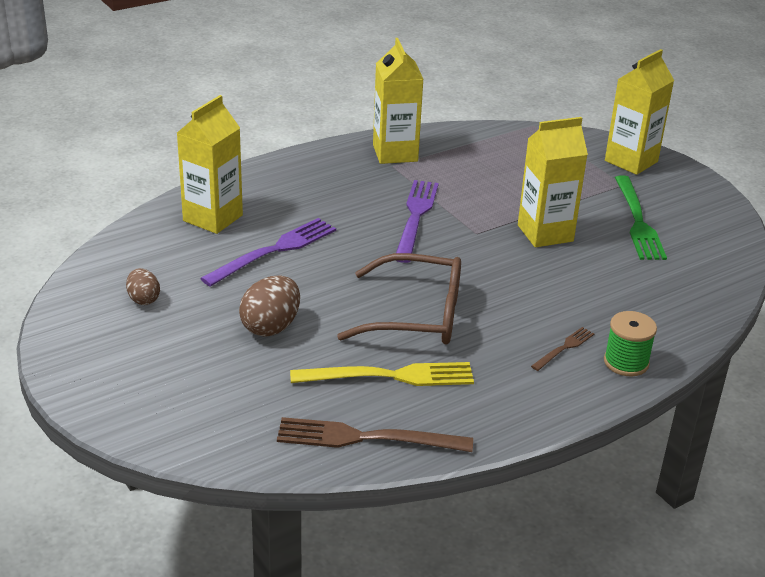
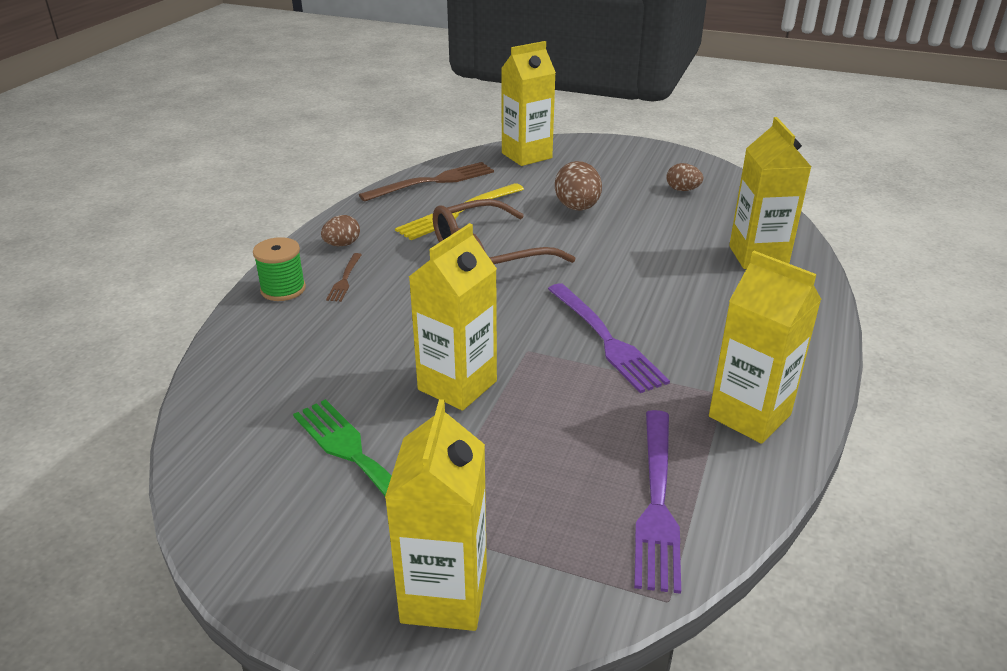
camera: 145 degrees right, 0 degrees up
purple fork [200,218,336,287] -> purple fork moved to [634,410,681,594]
none -> brown egg [321,215,360,246]
none -> yellow carton [501,41,556,166]

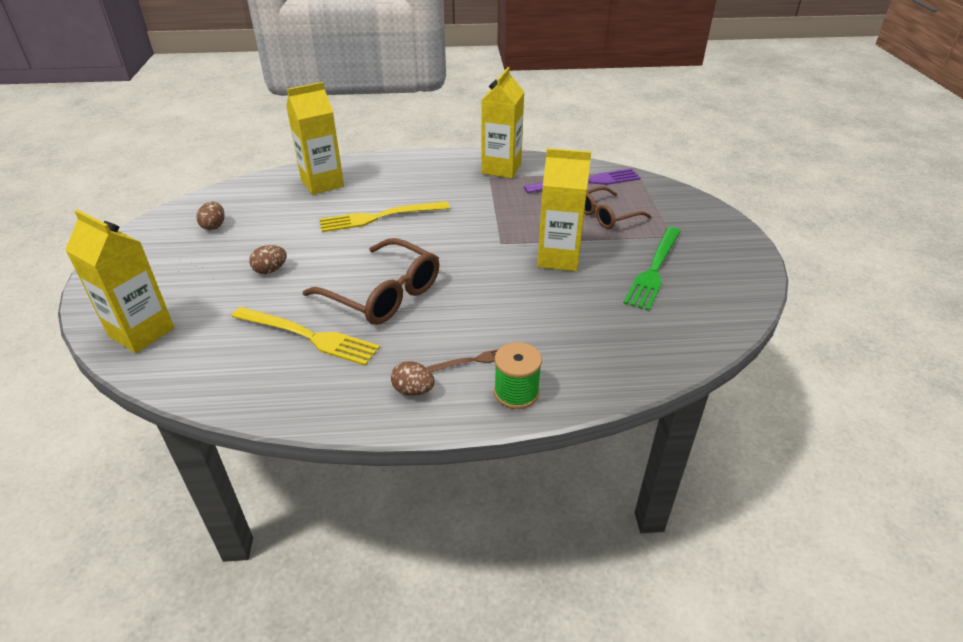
camera: 115 degrees left, 5 degrees up
brown fork [359,162,494,202] -> none
yellow carton [385,399,487,631] -> none
purple fork [548,283,670,393] -> none
brown egg [555,161,602,211] -> brown egg [249,245,287,274], size x0.61
none -> yellow fork [319,201,449,232]
none -> brown glasses [584,186,651,229]

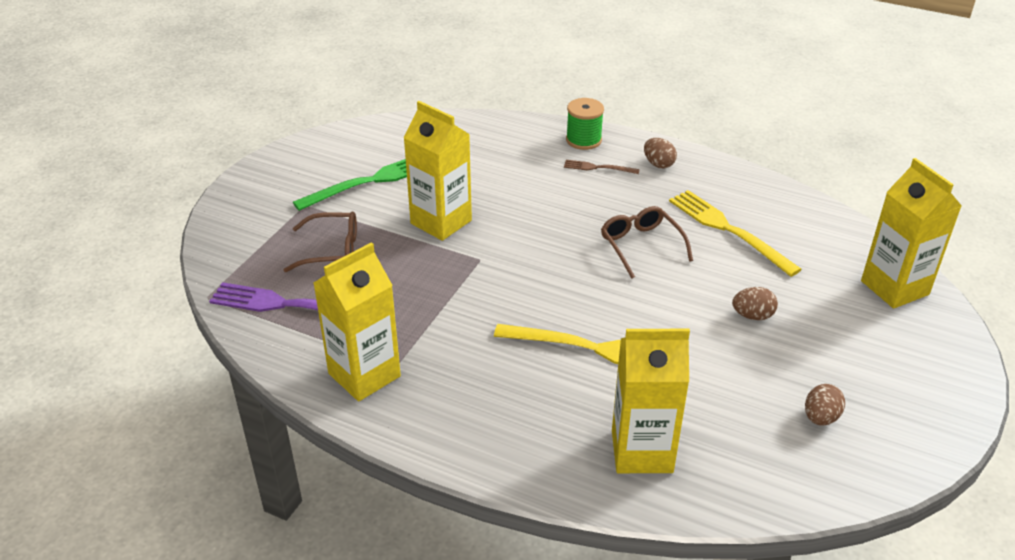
camera: 150 degrees left, 0 degrees up
brown glasses [303,238,439,325] -> brown glasses [601,206,693,279], size x0.63

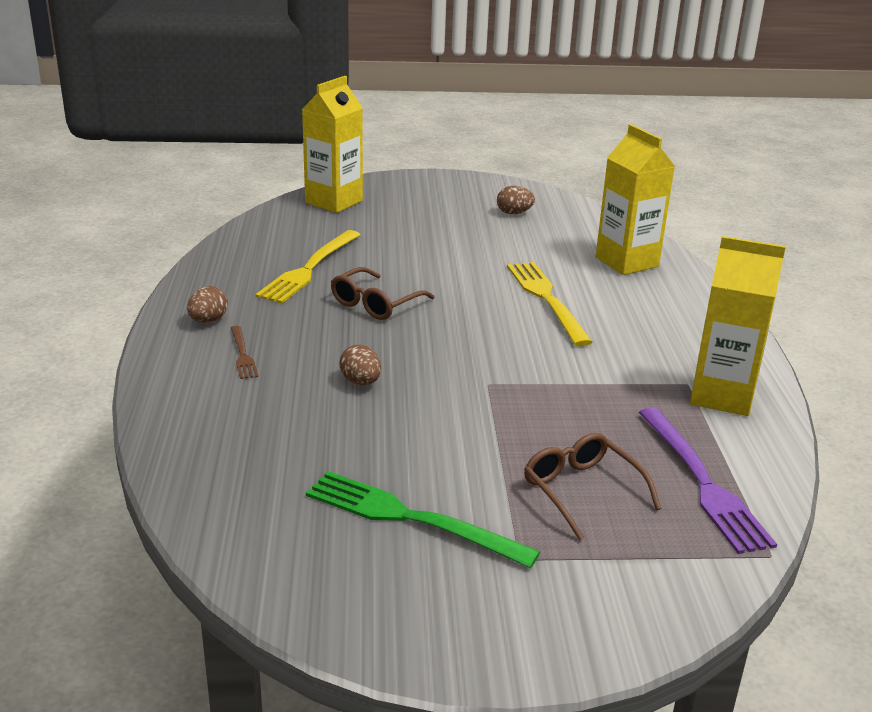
camera: 120 degrees left, 10 degrees down
yellow carton [403,101,472,241] -> none
green spool [566,98,604,150] -> none
brown egg [732,287,778,320] -> brown egg moved to [340,345,381,385]

